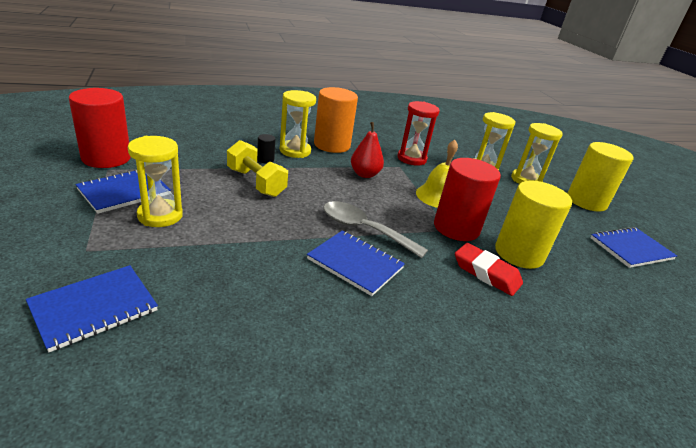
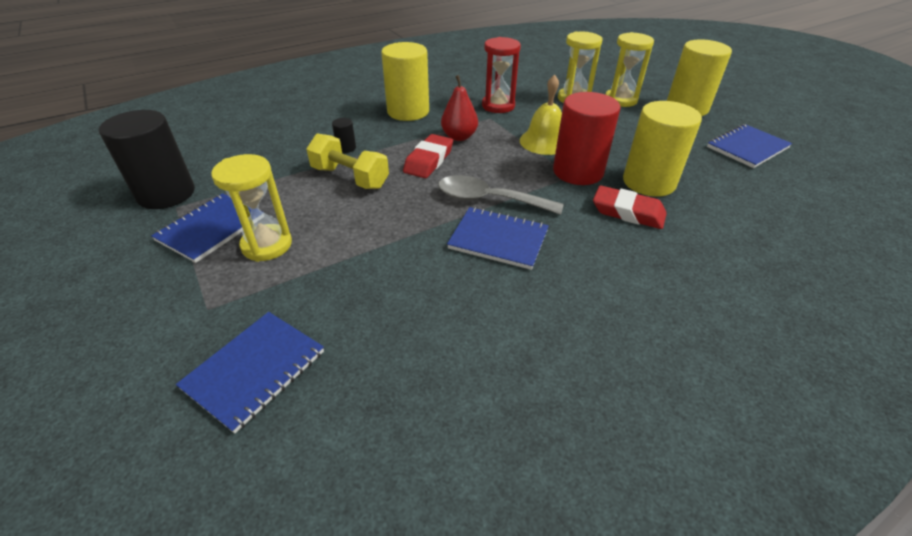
camera: 10 degrees left, 10 degrees up
red cylinder [69,88,131,168] -> black cylinder [99,110,195,209]
yellow hourglass [280,90,316,158] -> none
orange cylinder [314,87,358,153] -> yellow cylinder [381,42,429,121]
none -> red eraser [403,134,453,178]

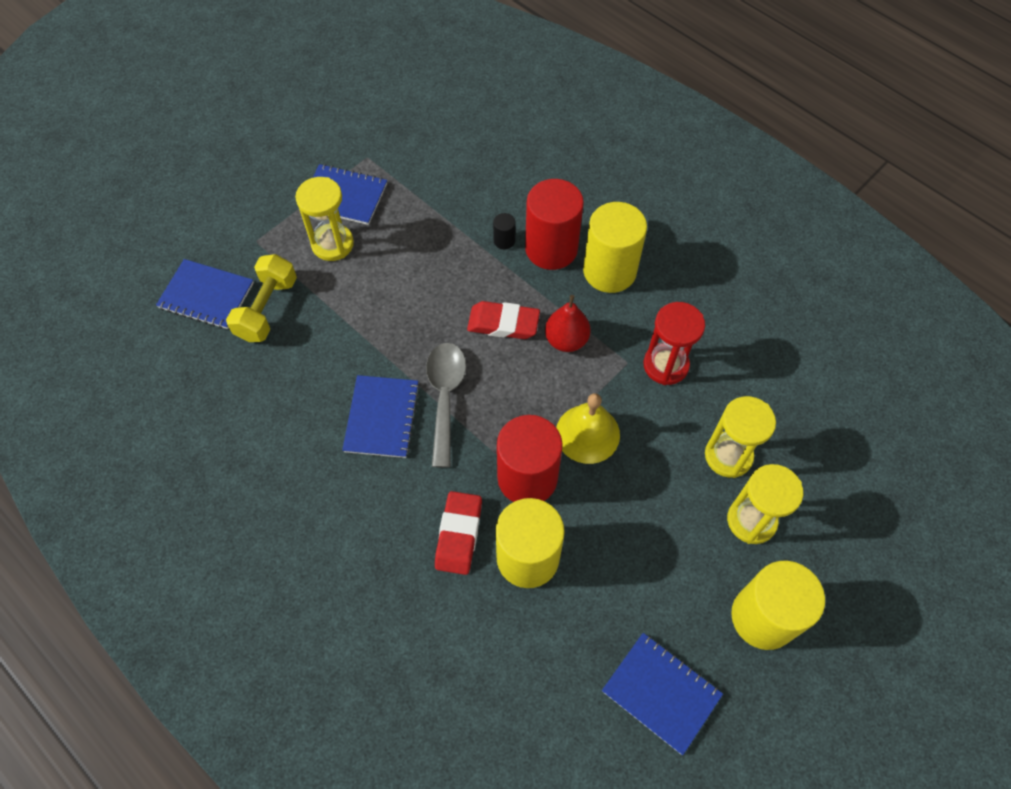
camera: 75 degrees right, 20 degrees up
black cylinder [99,110,195,209] -> none
yellow dumbbell [306,133,389,189] -> yellow dumbbell moved to [226,254,297,342]
none -> red cylinder [525,179,584,270]

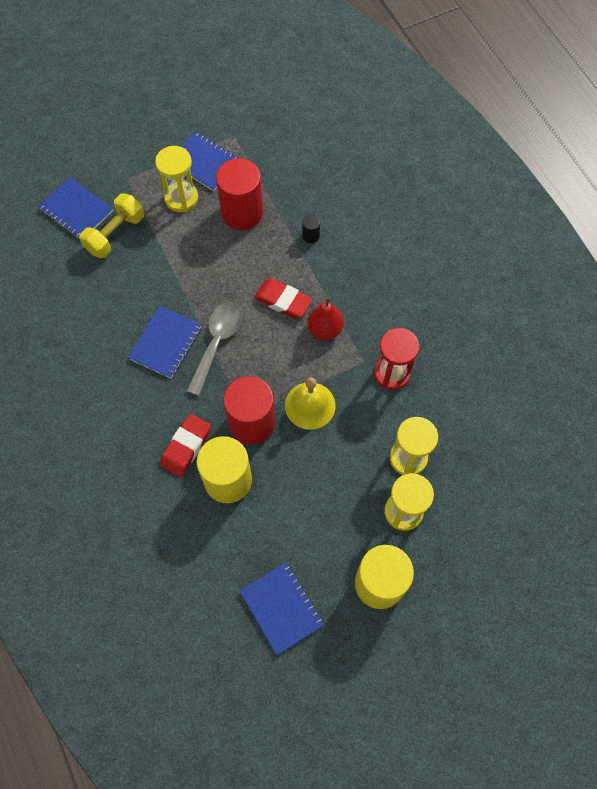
camera: 20 degrees right, 5 degrees up
red cylinder [525,179,584,270] -> red cylinder moved to [216,158,263,230]
yellow cylinder [583,202,647,293] -> none

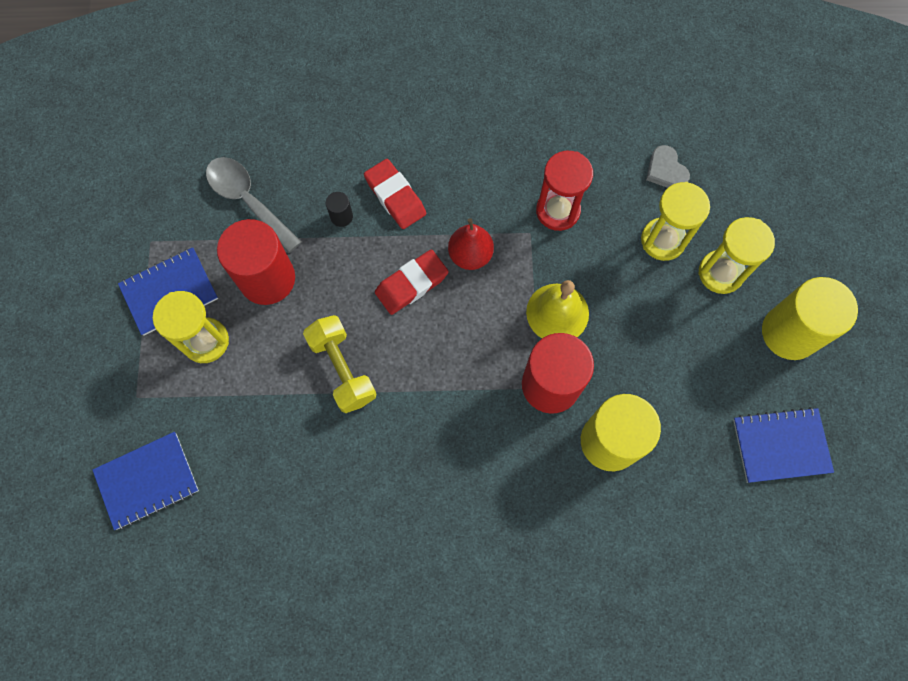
camera: 65 degrees left, 5 degrees up
yellow dumbbell [79,193,144,258] -> yellow dumbbell moved to [303,315,377,413]
blue notebook [128,306,202,378] -> none
red eraser [160,414,211,477] -> red eraser moved to [364,159,426,229]
grey spoon [187,302,242,396] -> grey spoon moved to [206,157,301,253]
none -> grey heart [646,145,690,188]

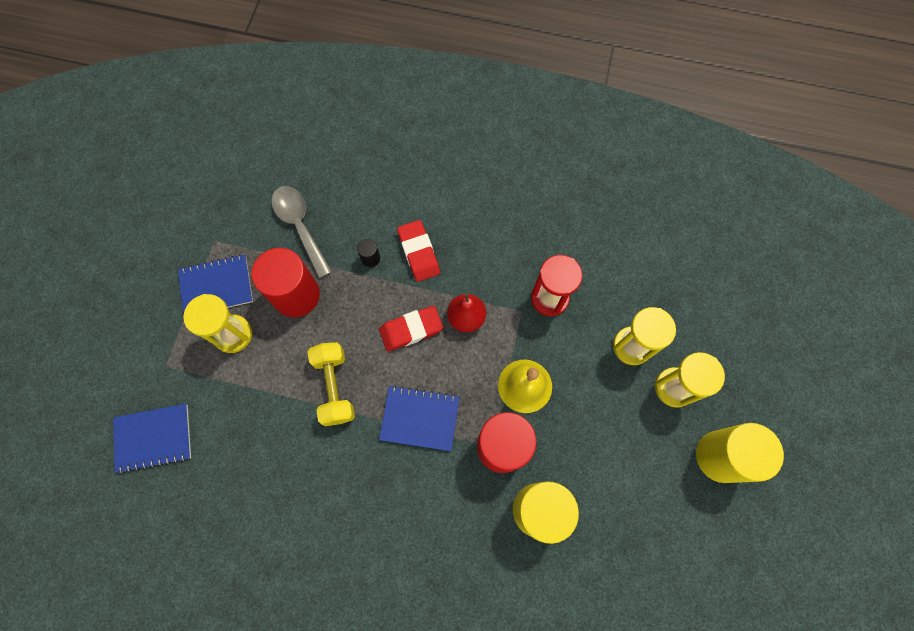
camera: 15 degrees right, 0 degrees up
grey heart [646,145,690,188] -> none
blue notebook [733,407,834,483] -> blue notebook moved to [379,385,459,451]

